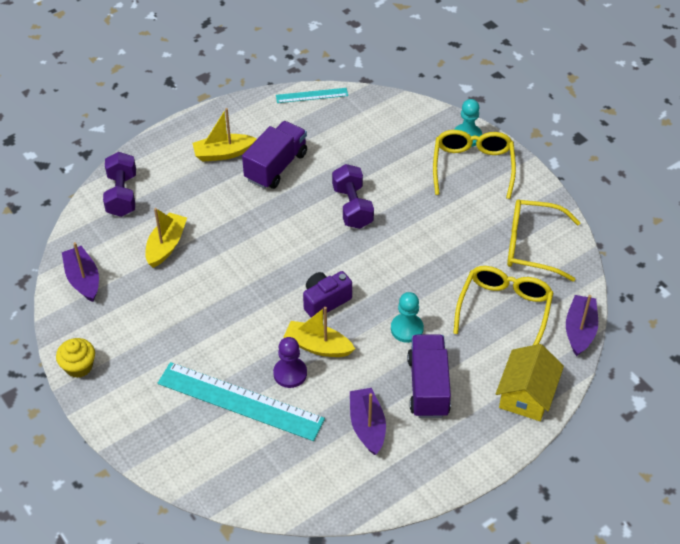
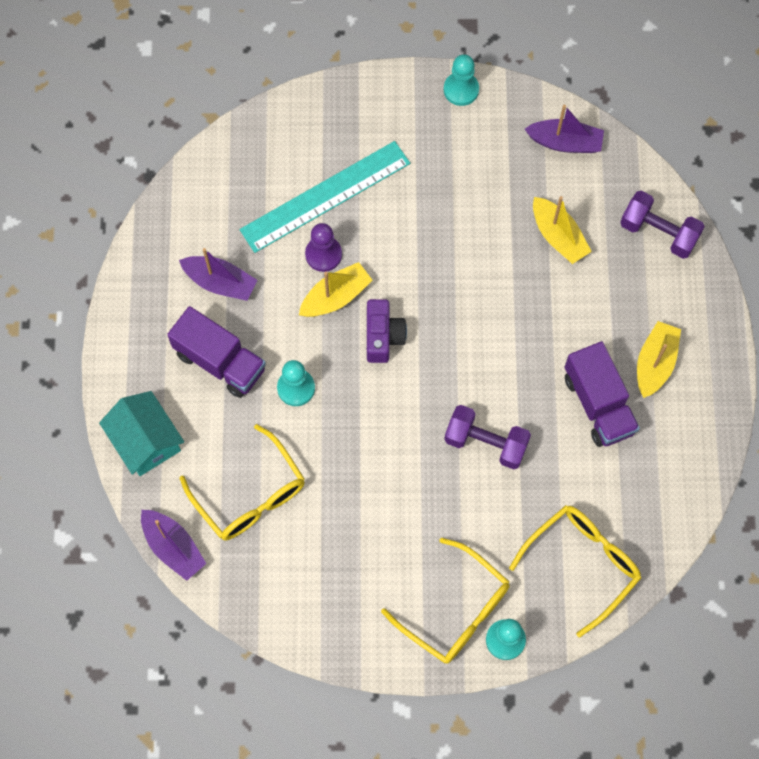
camera: 125 degrees right, 20 degrees up
yellow cupcake [56,338,95,378] -> turquoise pawn [444,54,479,106]
turquoise ruler [276,88,348,103] -> none
yellow house [496,344,564,421] -> turquoise house [99,391,184,476]
yellow glasses [507,199,581,282] -> yellow glasses moved to [509,505,641,637]

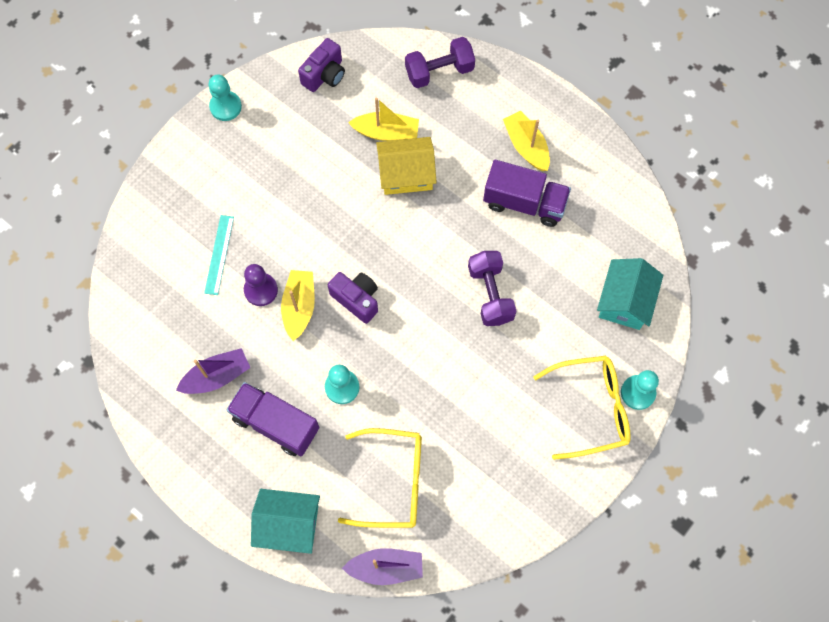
camera: 50 degrees left, 0 degrees up
purple truck [167,306,266,398] -> purple truck turned 135 degrees counterclockwise [226,382,319,456]
turquoise ruler [239,141,410,253] -> turquoise ruler [204,215,234,295], size x0.51
purple dumbbell [444,405,531,469] -> purple dumbbell turned 75 degrees counterclockwise [468,251,516,326]
yellow glasses [509,505,641,637] -> turquoise house [597,258,663,330]
purple boat [525,105,604,153] -> purple camera [298,38,345,92]
none -> yellow house [376,137,437,195]

